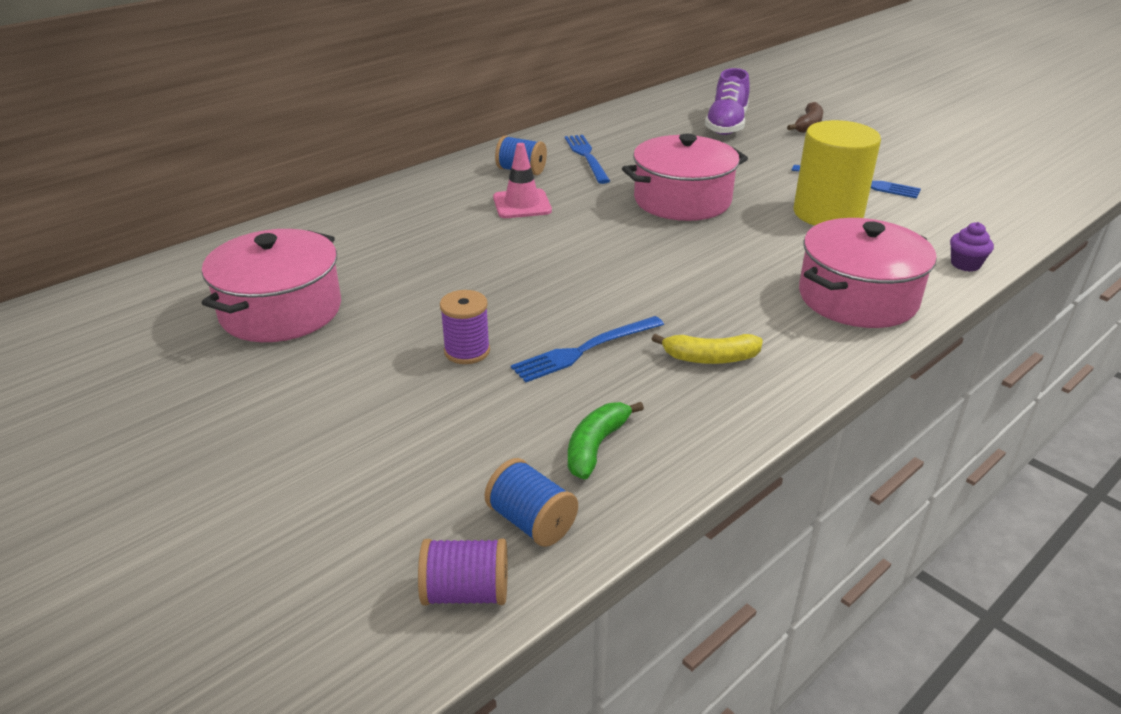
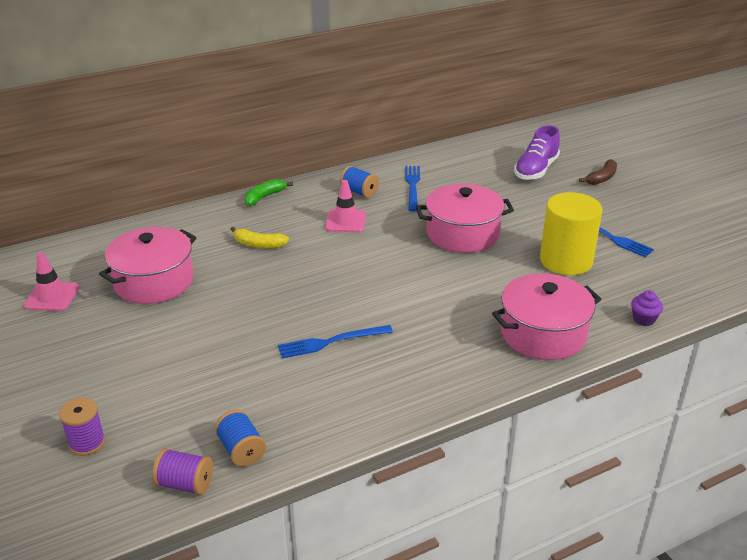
camera: 15 degrees right, 0 degrees up
purple spool [440,290,490,364] -> purple spool moved to [59,398,105,456]
green banana [568,402,644,480] -> green banana moved to [245,179,293,206]
yellow banana [652,334,763,364] -> yellow banana moved to [231,227,289,248]
none -> pink traffic cone [24,252,79,311]

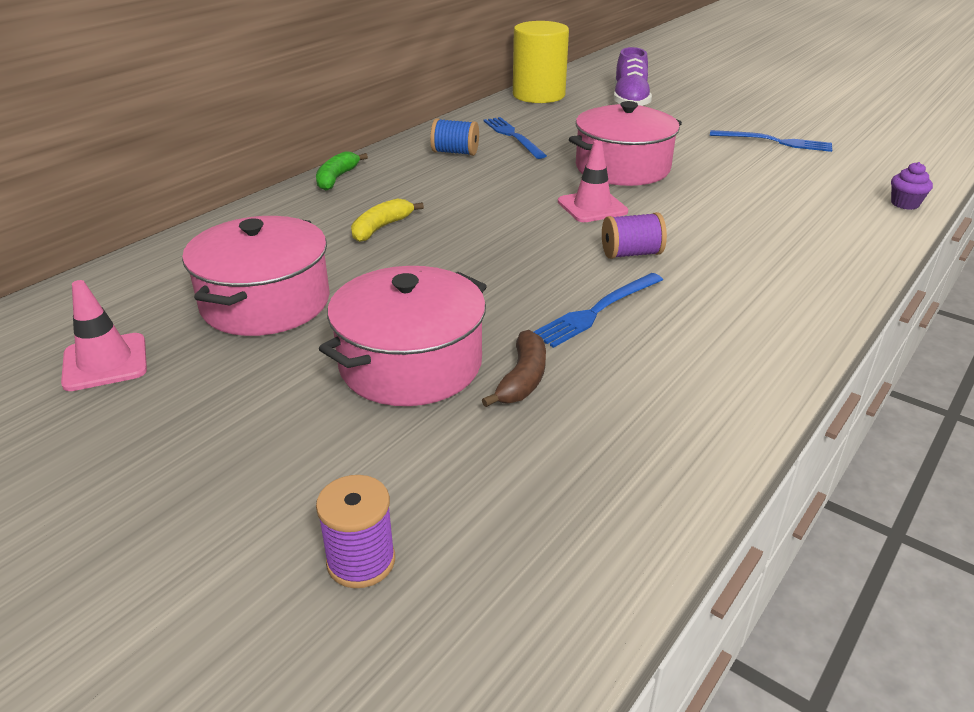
camera: 25 degrees left, 0 degrees up
purple spool [152,448,213,495] -> purple spool moved to [602,212,667,259]
blue spool [215,409,266,467] -> none
yellow banana [231,227,289,248] -> yellow banana turned 135 degrees clockwise [351,198,424,242]
pink traffic cone [325,180,366,232] -> pink traffic cone moved to [558,140,628,222]
pink pot [492,273,601,360] -> pink pot moved to [319,266,487,406]
yellow cylinder [540,192,602,275] -> yellow cylinder moved to [513,21,569,103]
brown banana [579,159,617,185] -> brown banana moved to [482,330,546,407]

